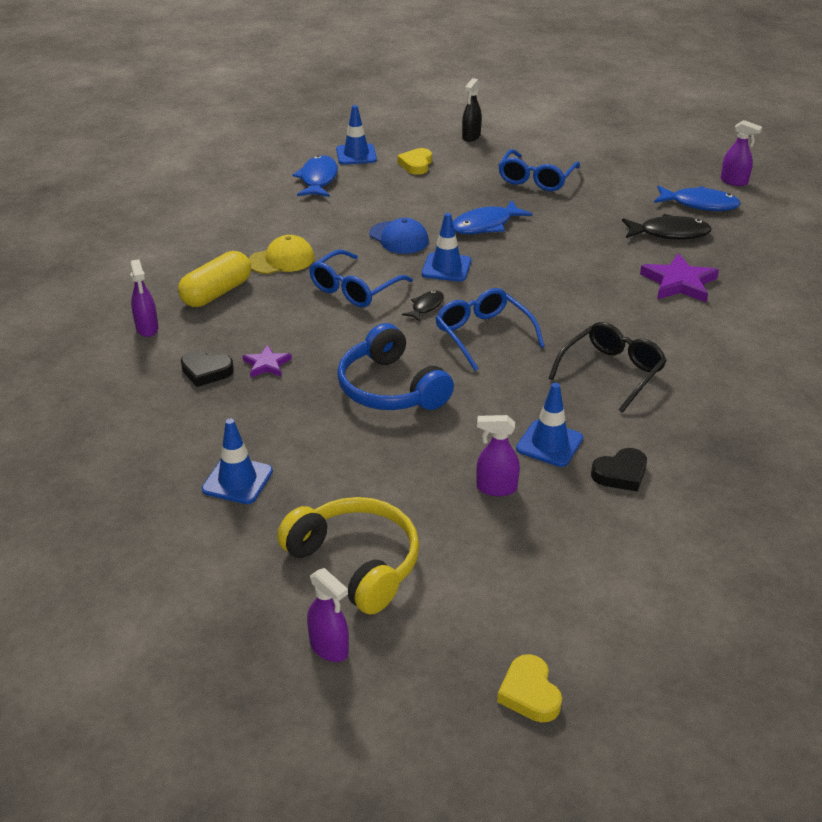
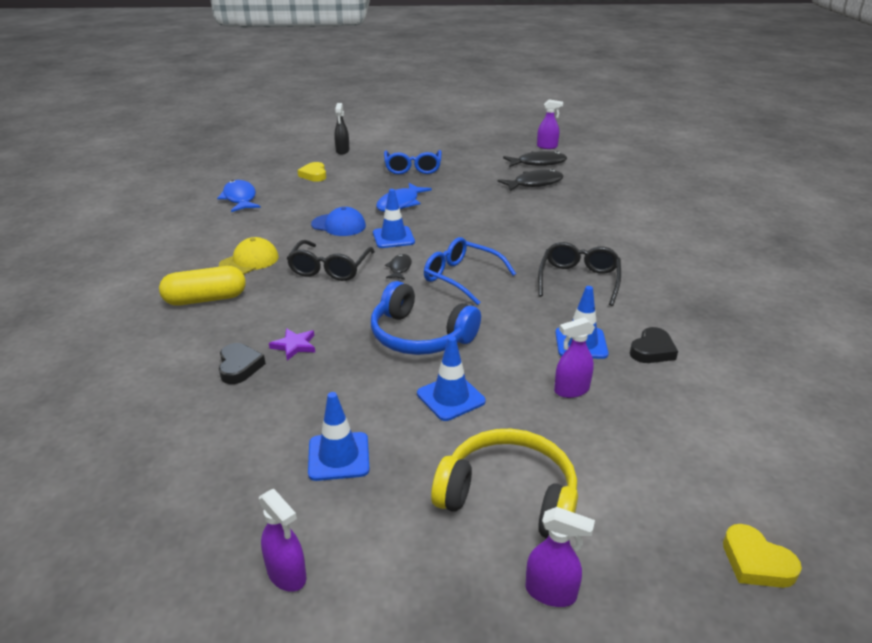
camera: 25 degrees left, 5 degrees down
purple spray bottle [130,259,159,337] -> purple spray bottle moved to [259,489,306,592]
yellow capsule [178,251,251,307] -> yellow capsule turned 60 degrees clockwise [159,266,246,306]
black heart [181,351,234,387] -> black heart turned 90 degrees counterclockwise [219,343,266,384]
blue glasses [309,250,413,307] -> black glasses [287,240,375,281]
blue traffic cone [336,105,377,165] -> blue traffic cone moved to [417,336,486,421]
purple star [640,253,719,302] -> none
blue fish [654,185,741,211] -> black fish [503,151,567,167]

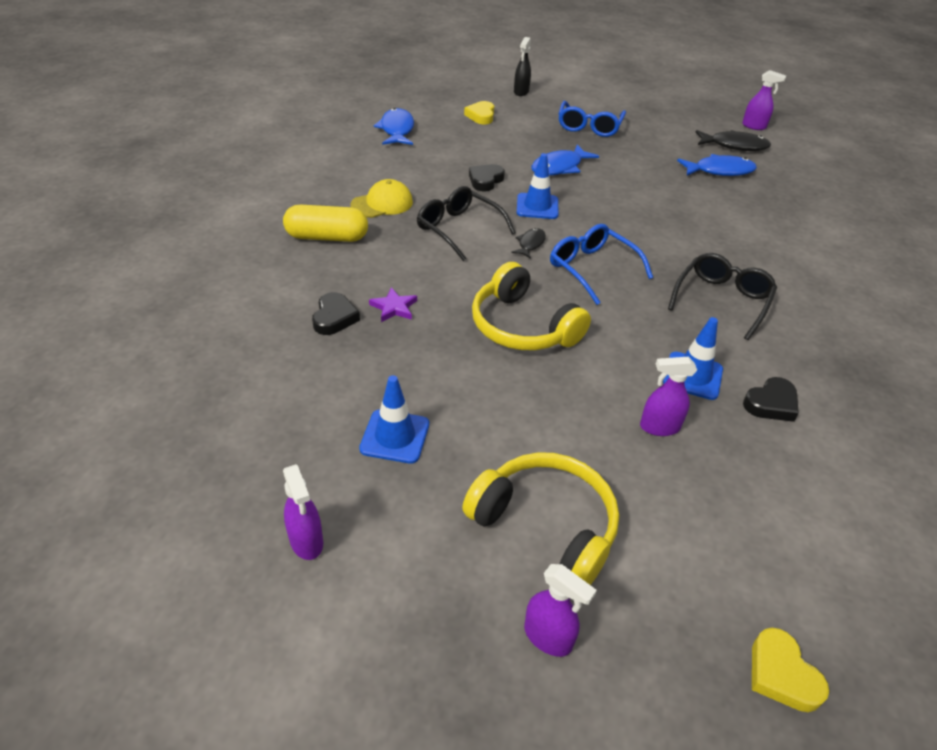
camera: 15 degrees right, 10 degrees up
black glasses [287,240,375,281] -> black glasses turned 105 degrees clockwise [417,186,516,261]
blue cap [311,207,366,236] -> black heart [469,164,505,191]
blue headphones [371,281,481,355] -> yellow headphones [472,262,591,350]
blue traffic cone [417,336,486,421] -> none
black fish [498,169,563,191] -> blue fish [677,154,757,176]

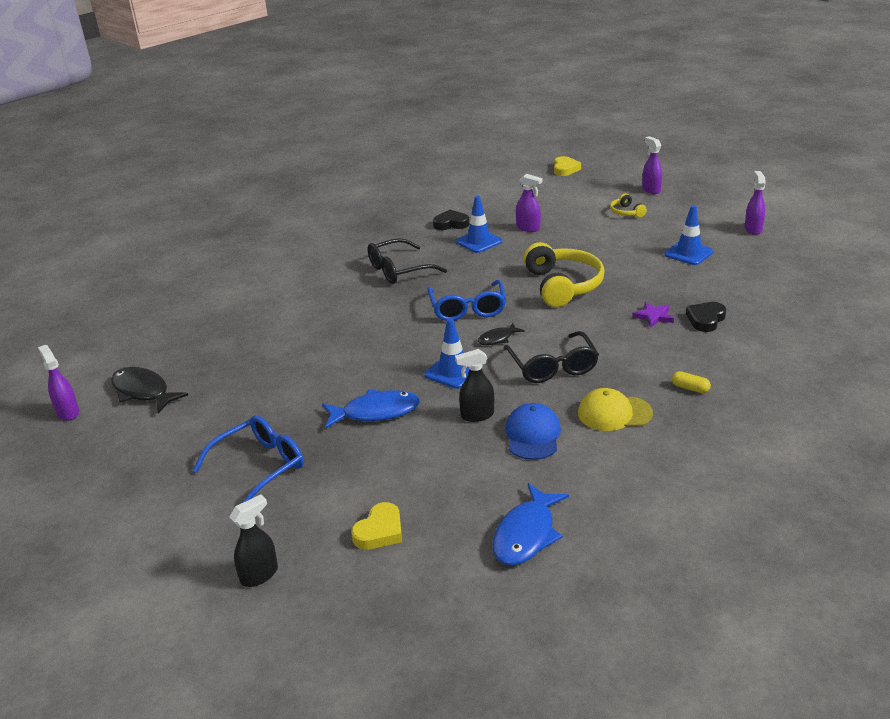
camera: 145 degrees left, 10 degrees down
yellow capsule [283,205,368,242] -> yellow capsule [672,371,711,393], size x0.44
yellow headphones [462,452,619,585] -> yellow headphones [610,194,647,217], size x0.47
black heart [469,164,505,191] -> black spray bottle [455,349,494,422]
blue fish [677,154,757,176] -> none
none -> blue cap [505,403,561,460]

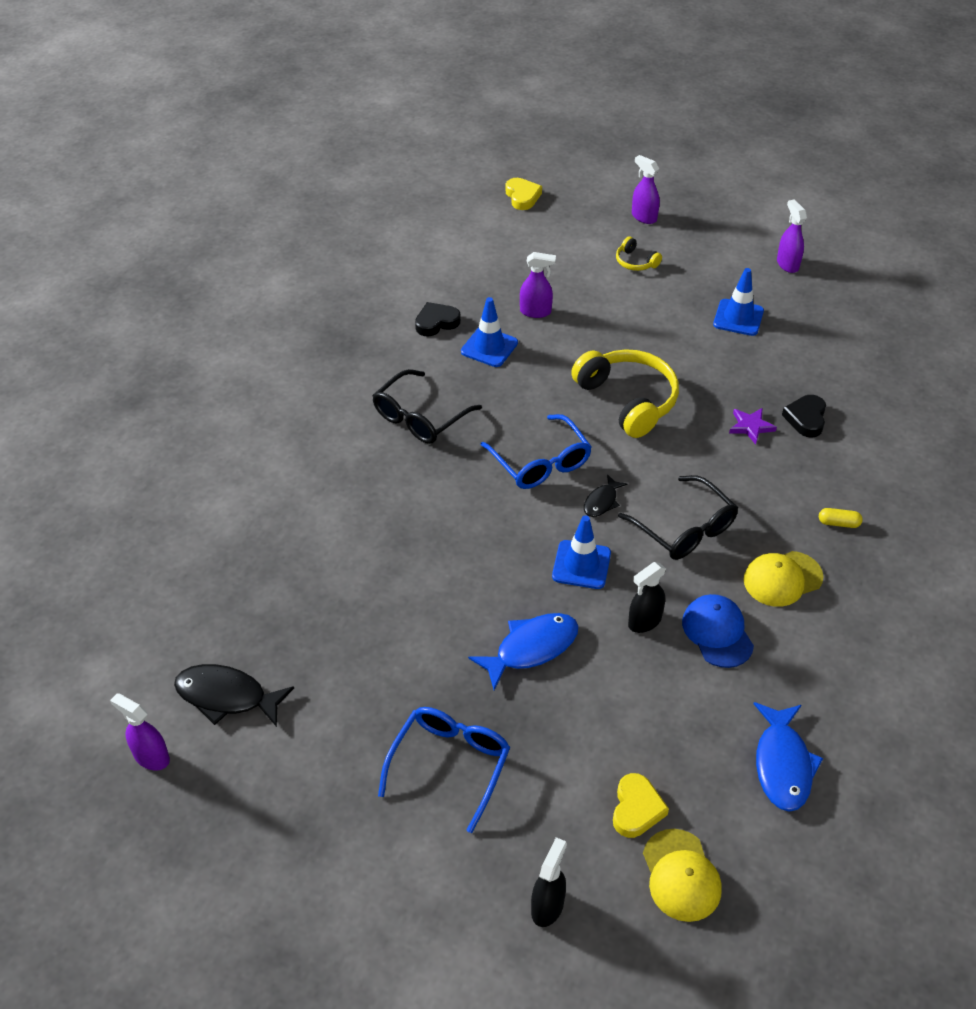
camera: 25 degrees left, 15 degrees up
none -> yellow cap [643,829,722,922]

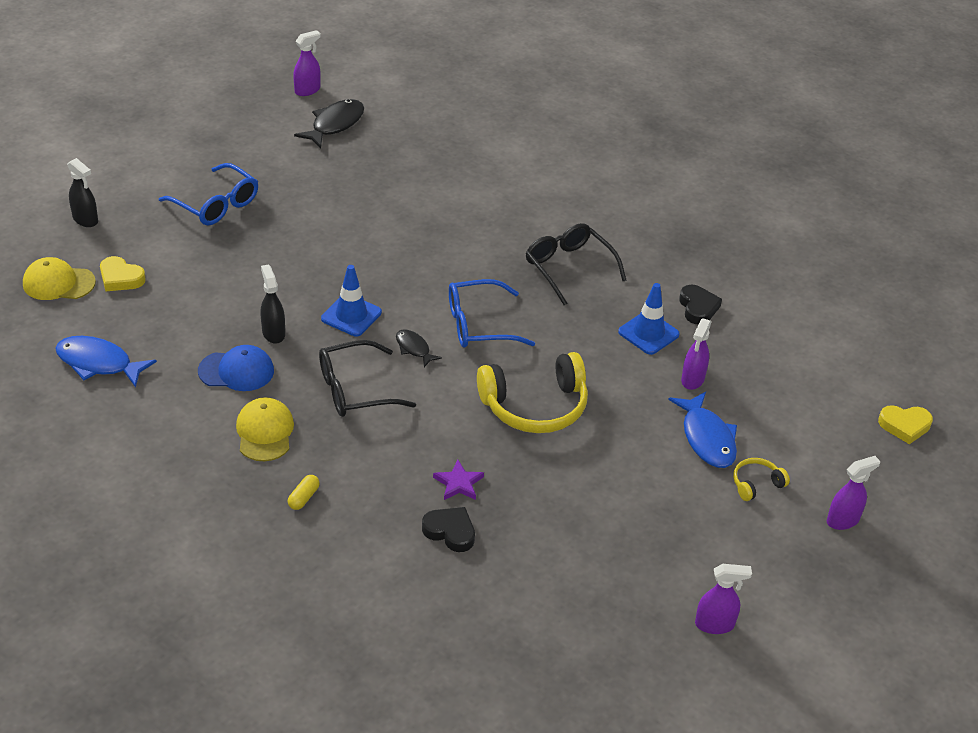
camera: 105 degrees right, 5 degrees down
blue fish [468,613,579,690] -> blue fish moved to [668,391,737,468]
blue traffic cone [713,268,764,336] -> none

